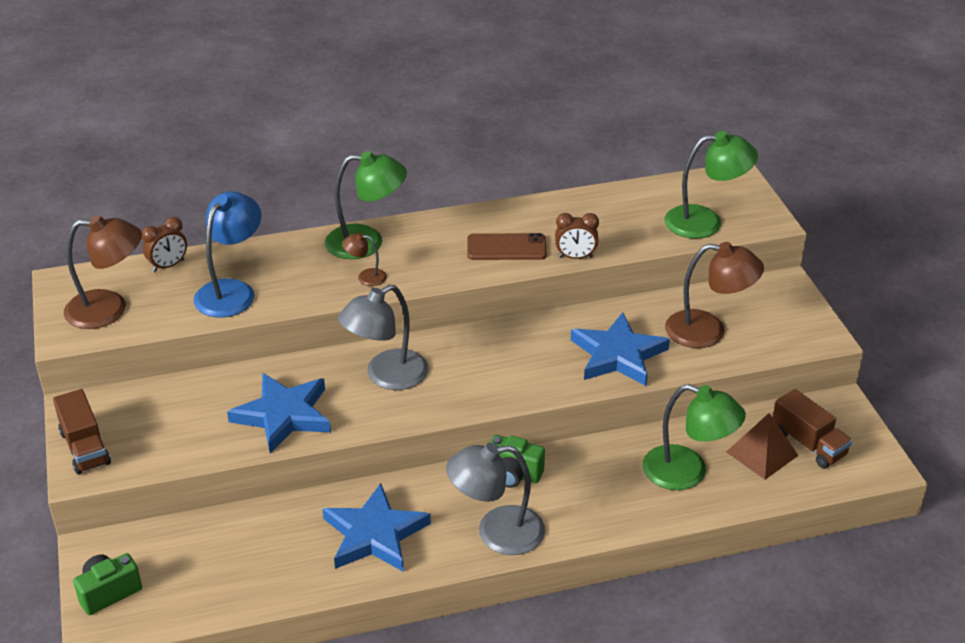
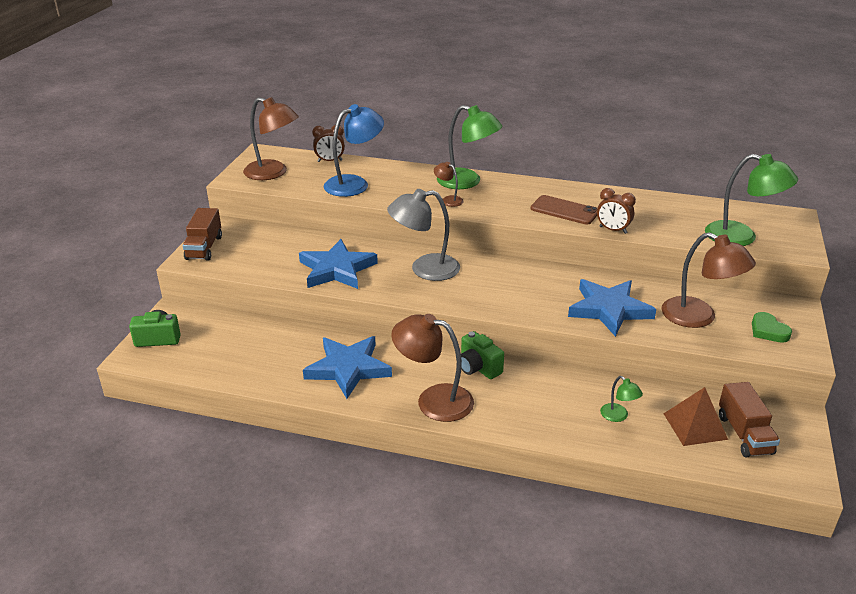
camera: 30 degrees right, 5 degrees down
grey lamp [446,443,545,555] -> brown lamp [391,314,474,422]
green lamp [643,384,746,490] -> green lamp [600,376,643,422], size x0.48
none -> green heart [752,312,792,343]

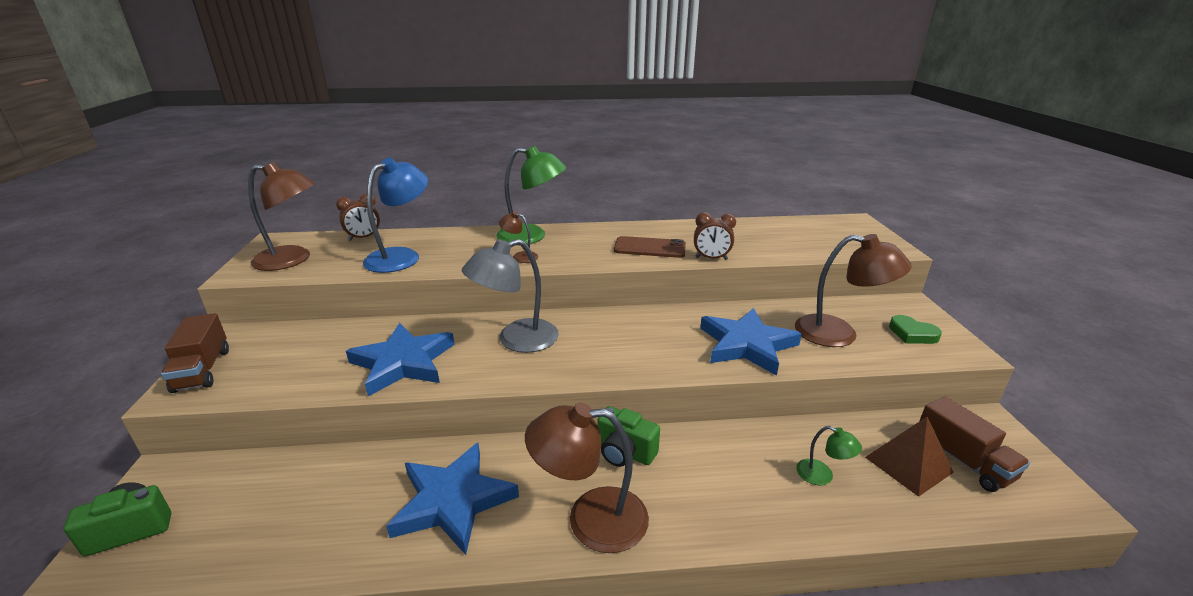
camera: 20 degrees left, 5 degrees down
green lamp [705,154,798,246] -> none

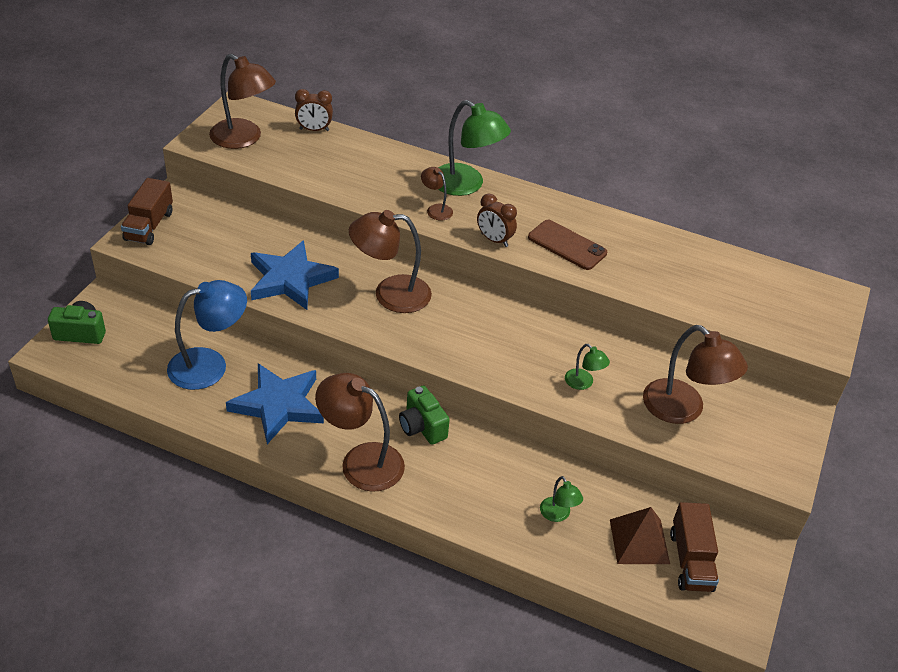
camera: 25 degrees right, 15 degrees up
blue lamp [363,158,428,273] -> blue lamp moved to [167,280,247,390]
grey lamp [462,239,559,353] -> brown lamp [349,210,432,313]
brown clock [694,212,736,260] -> brown clock moved to [477,193,517,247]
blue star [700,308,802,375] -> green lamp [565,344,610,390]
green heart [889,315,942,344] -> none

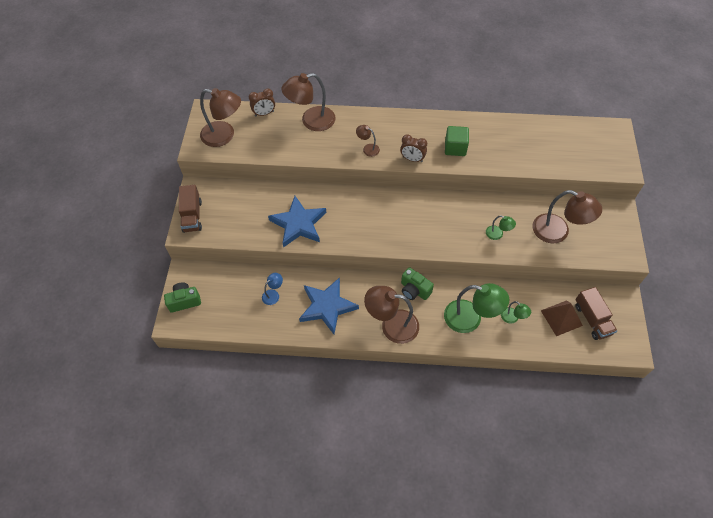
camera: 15 degrees left, 15 degrees up
blue lamp [167,280,247,390] -> blue lamp [262,273,283,305], size x0.48
brown lamp [349,210,432,313] -> brown lamp moved to [281,73,335,131]
green lamp [438,100,511,196] -> green lamp moved to [444,283,509,333]
brown phone [528,220,607,270] -> green cube [445,126,469,156]

